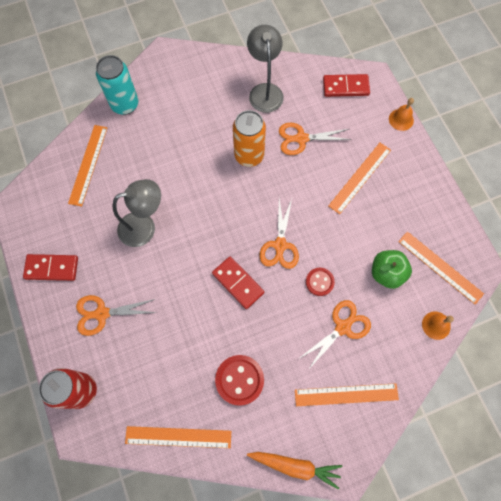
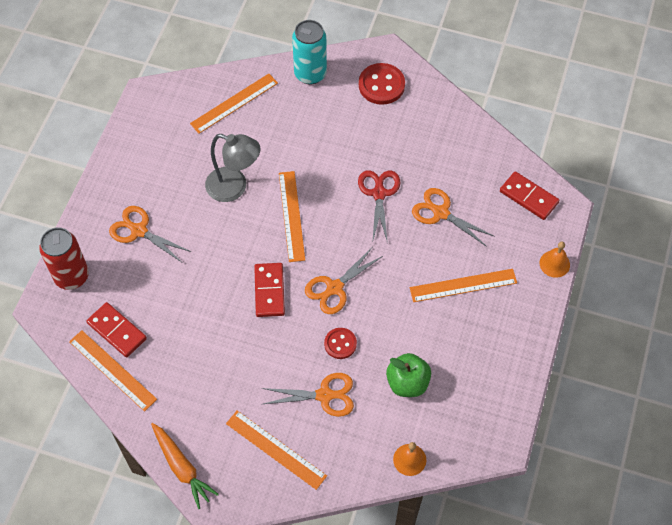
camera: 40 degrees right, 10 degrees down
red domino [23,254,78,281] -> red domino moved to [86,302,147,358]
red button [215,355,264,406] -> red button moved to [359,63,405,105]
orange can [233,110,266,167] -> red scissors [358,170,400,244]
grey lamp [247,25,284,113] -> none
orange ruler [398,232,484,305] -> orange ruler moved to [279,171,305,262]

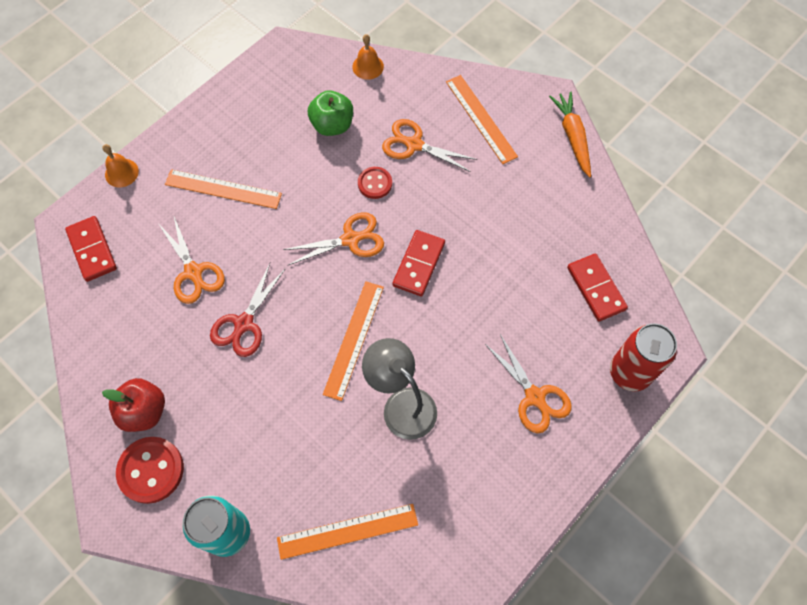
camera: 155 degrees left, 5 degrees up
orange ruler [69,330,157,412] -> none
none -> red apple [102,378,165,432]

